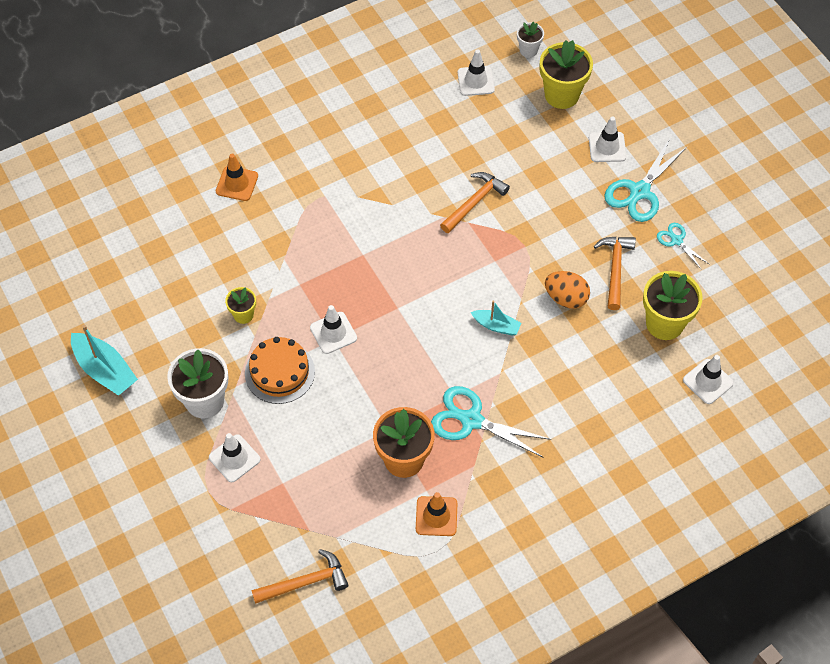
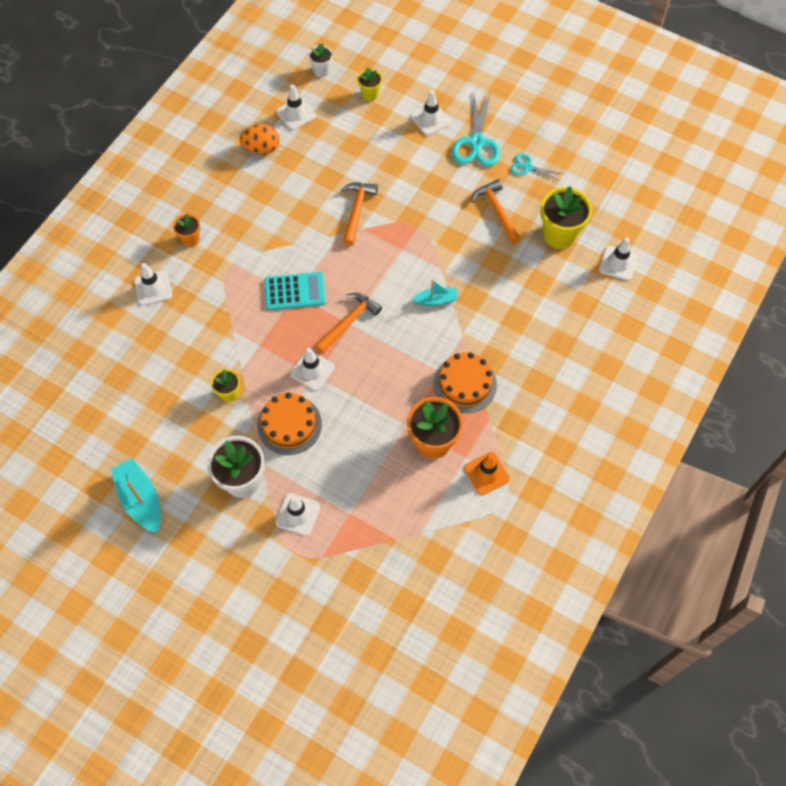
camera: 30 degrees left, 5 degrees up
turquoise boat [71,325,138,396] -> turquoise boat turned 135 degrees counterclockwise [111,458,161,533]
orange traffic cone [216,154,258,201] -> white traffic cone [134,263,172,305]
orange hammer [251,549,349,604] -> orange hammer moved to [315,293,382,353]
turquoise scissors [431,386,551,457] -> orange cake [433,353,497,413]
yellow flower pot [540,40,593,109] -> yellow flower pot [357,68,382,101], size x0.53
orange egg [545,271,590,309] -> orange egg moved to [240,124,280,155]
none -> orange flower pot [173,213,200,247]
none -> turquoise calculator [265,272,326,310]

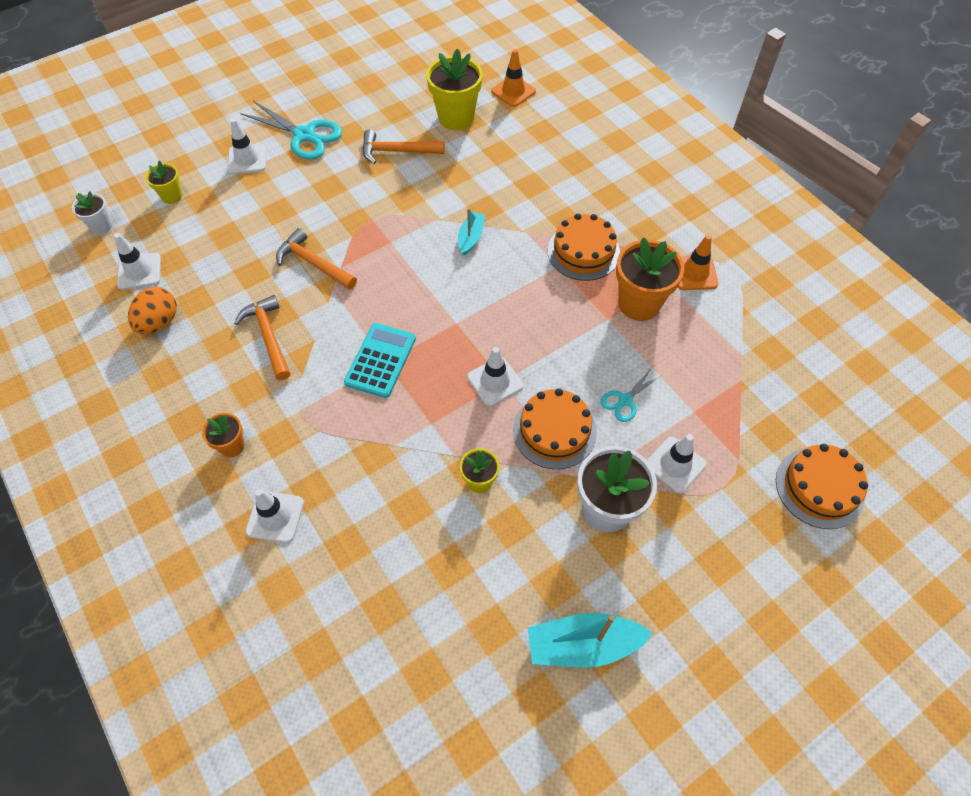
camera: 65 degrees left, 5 degrees down
orange hammer [315,293,382,353] -> orange hammer moved to [234,295,291,380]
turquoise scissors [511,154,563,181] -> turquoise scissors moved to [601,366,663,422]
white traffic cone [599,238,638,281] -> orange traffic cone [491,49,536,107]
none -> orange cake [776,444,868,529]

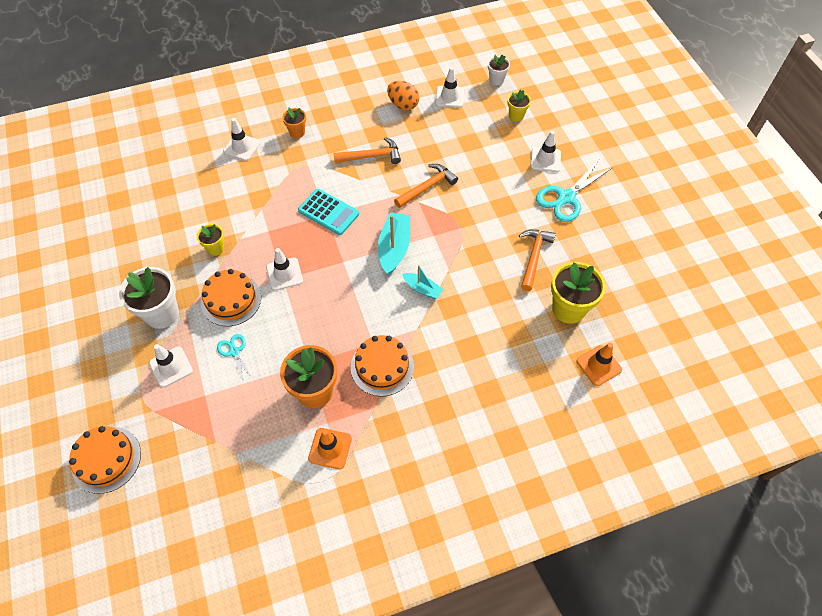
camera: 105 degrees right, 0 degrees up
turquoise boat [528,613,653,668] -> turquoise boat moved to [378,213,410,275]

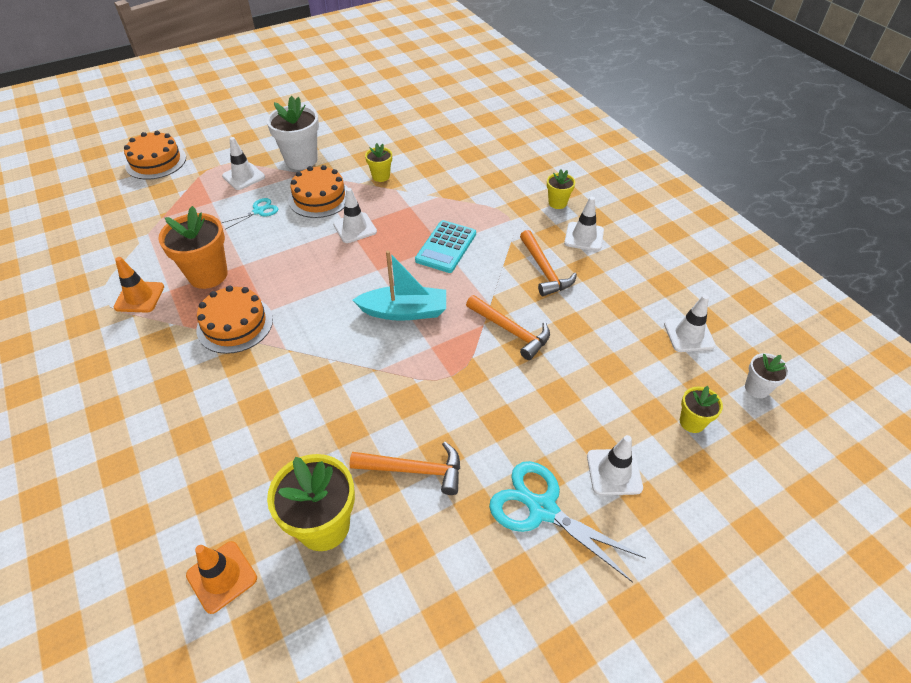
camera: 80 degrees right, 10 degrees down
white traffic cone [223,118,260,161] -> white traffic cone moved to [564,196,604,251]
orange flower pot [282,108,306,138] -> yellow flower pot [547,169,575,209]
orange egg [387,81,419,110] -> none
turquoise boat [402,265,443,299] -> none

